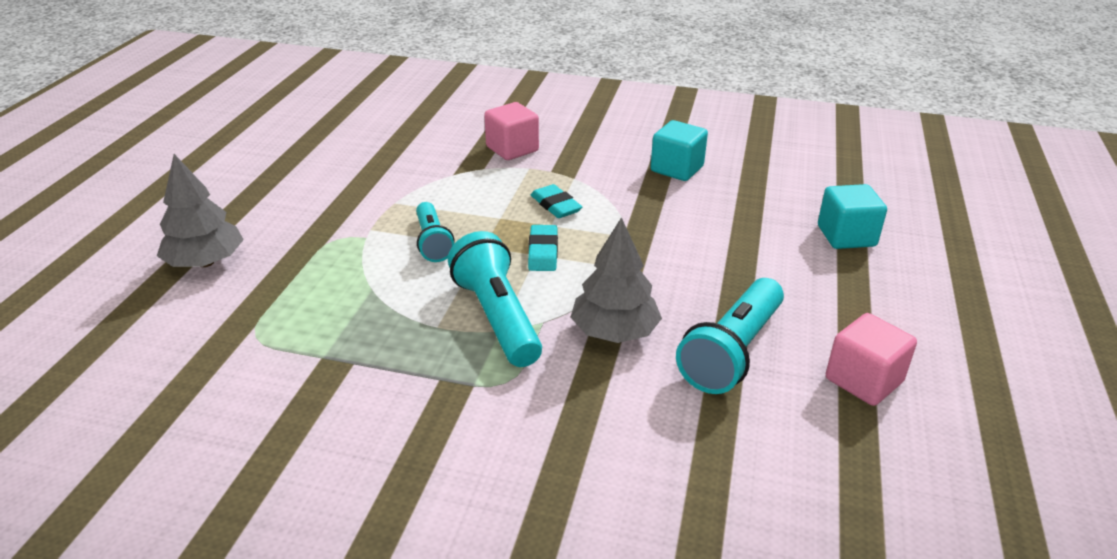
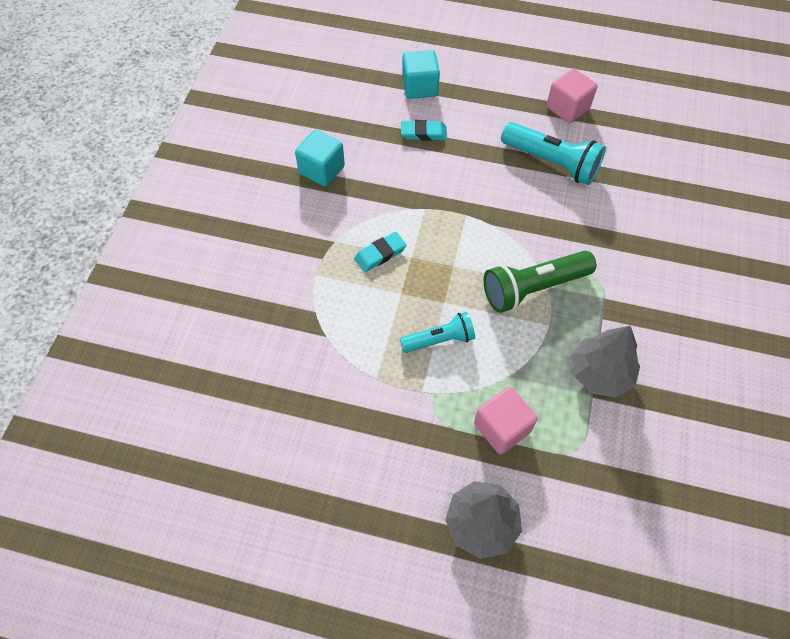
camera: 90 degrees left, 25 degrees up
turquoise flashlight [448,231,542,367] -> green flashlight [483,251,596,313]
pink cube [484,102,539,160] -> pink cube moved to [474,387,538,454]
turquoise eraser [528,225,558,271] -> turquoise eraser moved to [401,120,447,141]
grey tree [571,217,662,343] -> grey tree moved to [571,326,640,398]

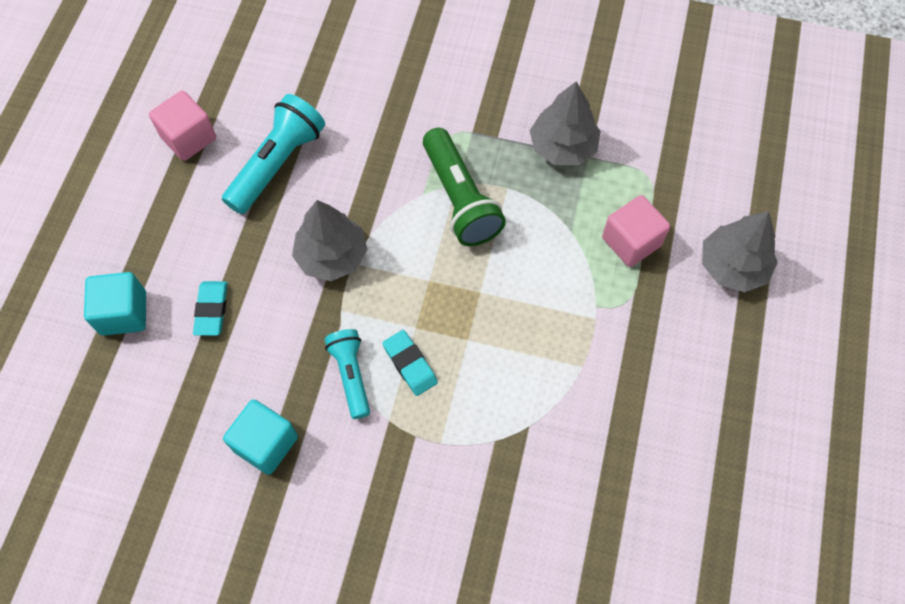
camera: 90 degrees left, 5 degrees up
turquoise flashlight [400,312,475,353] -> turquoise flashlight moved to [325,329,370,419]
none -> grey tree [292,200,368,281]

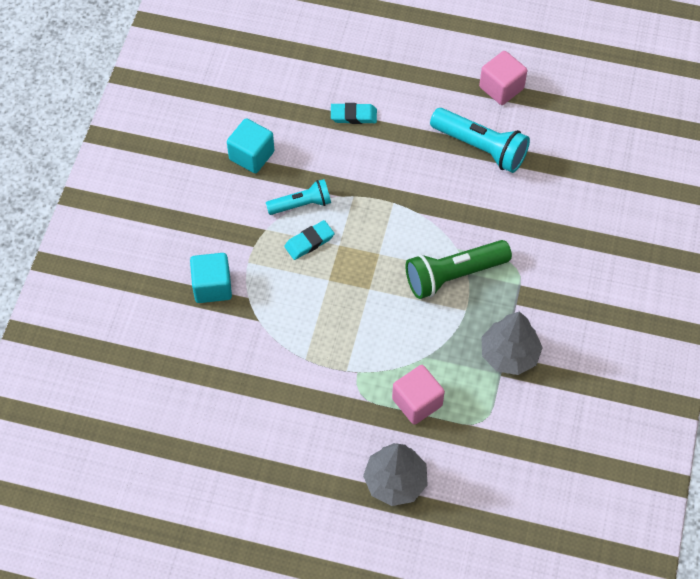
camera: 90 degrees right, 5 degrees down
turquoise cube [84,272,146,336] -> turquoise cube moved to [190,253,232,303]
grey tree [292,200,368,281] -> none

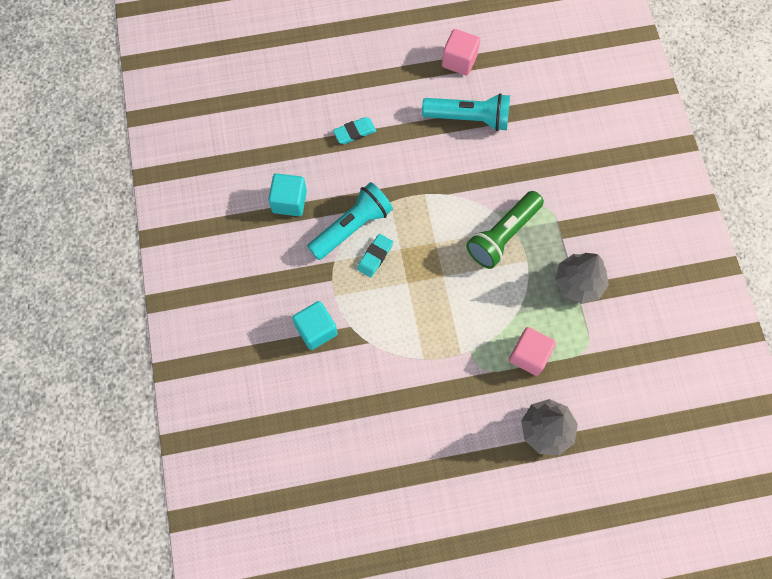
camera: 25 degrees left, 10 degrees up
turquoise flashlight [266,179,331,215] -> turquoise flashlight [307,182,393,260], size x1.59

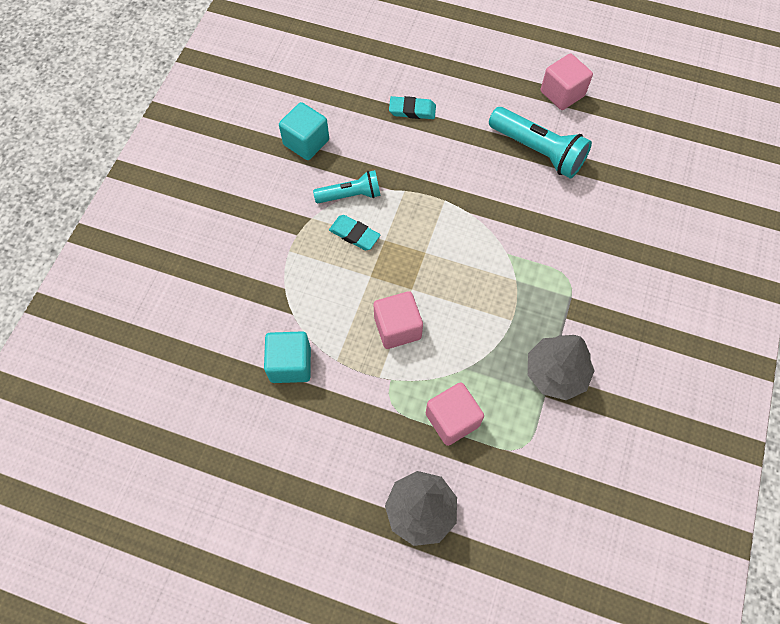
camera: 30 degrees right, 5 degrees down
turquoise cube [292,301,338,350] -> turquoise cube moved to [264,331,311,383]
turquoise flashlight [307,182,393,260] -> turquoise flashlight [313,170,381,203], size x0.63
turquoise eraser [357,234,393,278] -> turquoise eraser turned 60 degrees clockwise [329,215,380,250]
green flashlight [466,191,544,269] -> none
none -> pink cube [374,291,423,349]

